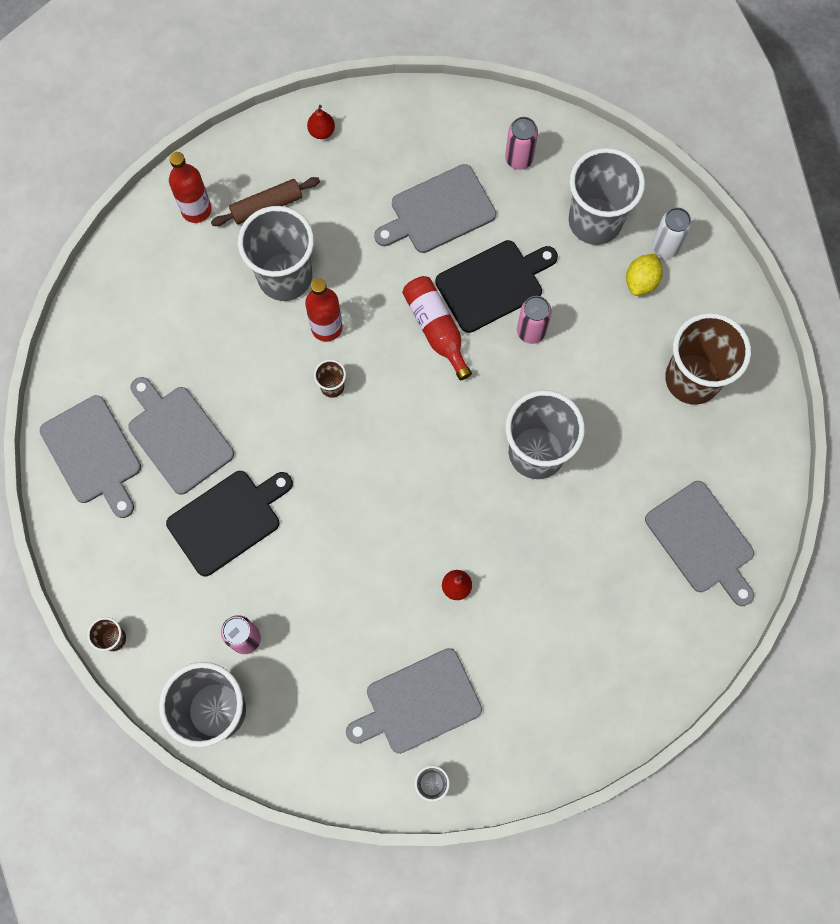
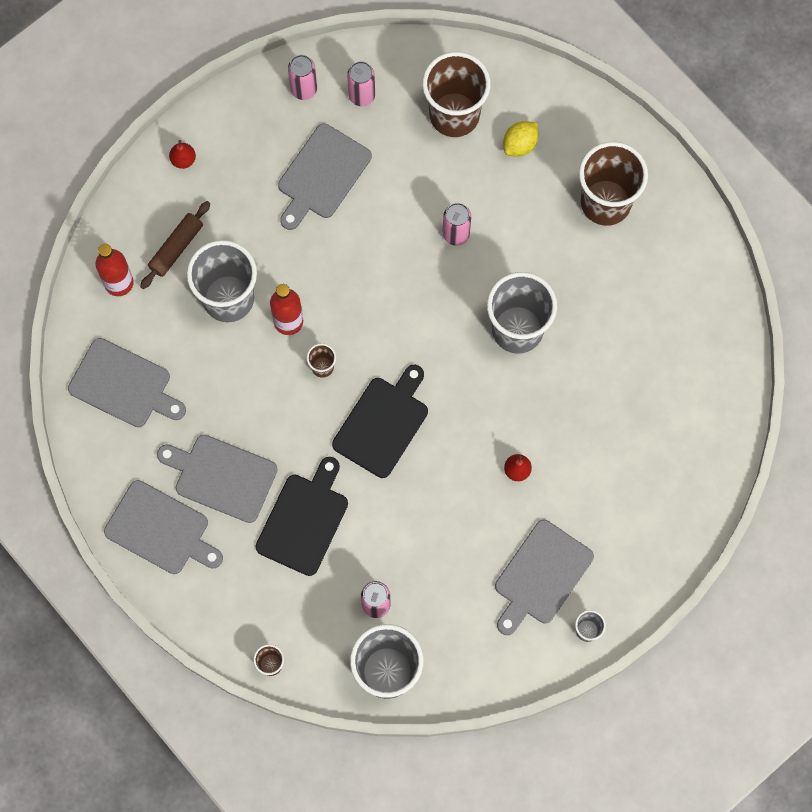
camera: 30 degrees left, 0 degrees up
red bottle [402,276,472,380] -> none
black cutting board [435,240,558,333] -> black cutting board moved to [332,365,428,478]
grey cup [569,148,645,245] -> brown cup [422,52,491,137]
yellow lemon [626,253,663,296] -> yellow lemon turned 45 degrees clockwise [503,121,539,156]
grey cutting board [645,481,754,606] -> grey cutting board moved to [68,338,186,427]
white can [652,208,692,258] -> none
none -> pink can [288,55,317,100]

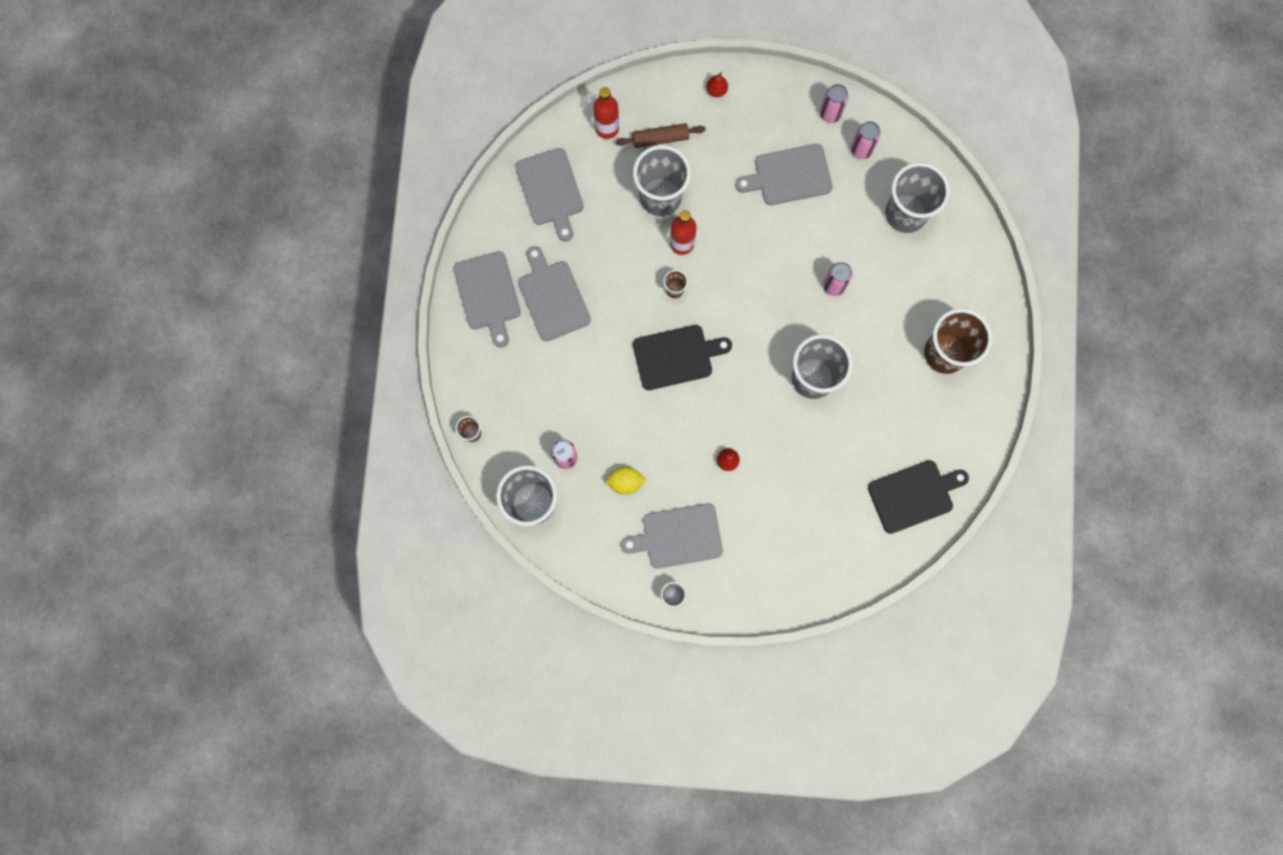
camera: 45 degrees right, 5 degrees up
black cutting board [256,457,348,576] -> black cutting board moved to [868,460,969,534]
brown cup [422,52,491,137] -> grey cup [885,162,950,233]
yellow lemon [503,121,539,156] -> yellow lemon moved to [606,467,646,495]

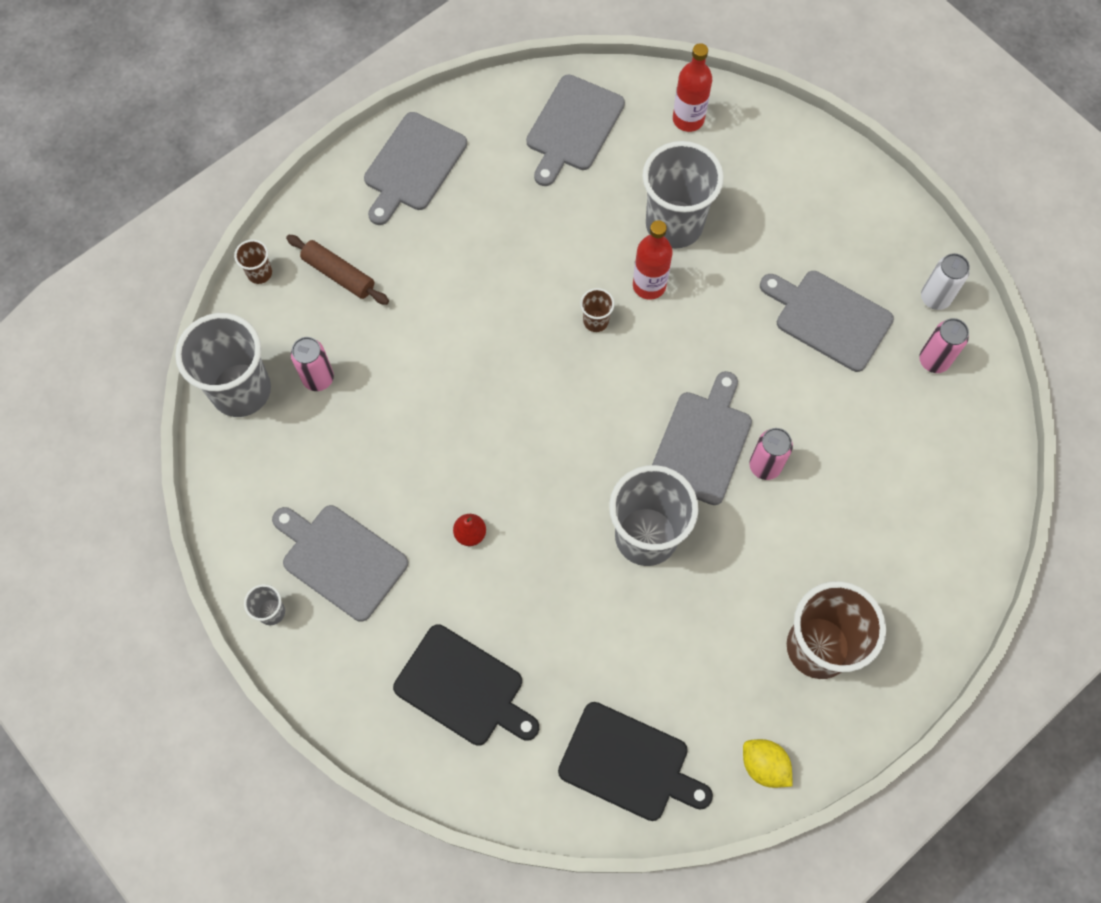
camera: 45 degrees right, 10 degrees down
grey cutting board [518,246,591,341] -> grey cutting board moved to [652,371,752,505]
yellow lemon [606,467,646,495] -> yellow lemon moved to [743,739,793,788]
brown rolling pin [616,123,706,148] -> brown rolling pin moved to [286,235,389,305]
black cutting board [633,325,732,390] -> black cutting board moved to [393,624,539,746]
red pear [707,72,728,97] -> none
pink can [820,84,848,123] -> white can [921,253,970,310]
grey cup [885,162,950,233] -> none

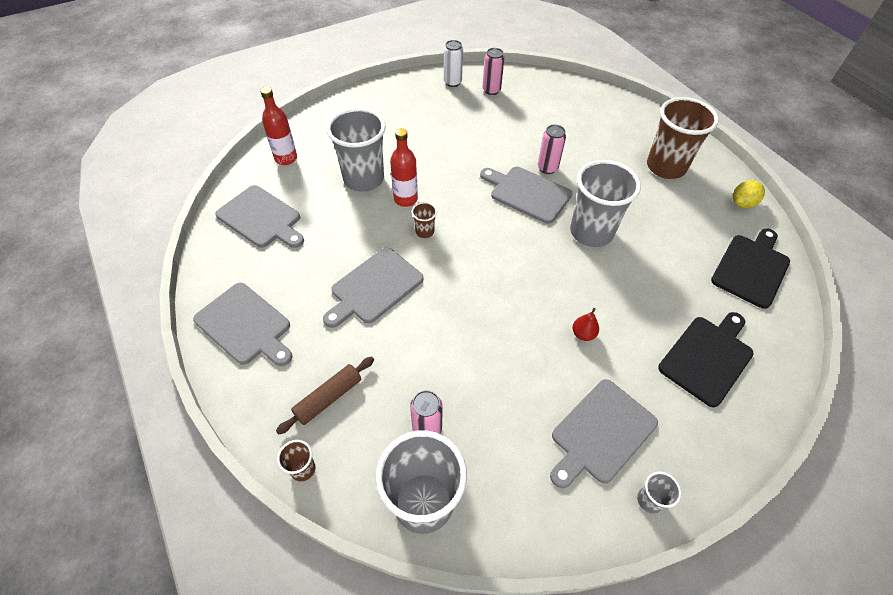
camera: 80 degrees left, 15 degrees down
grey cutting board [760,271,894,372] -> grey cutting board moved to [323,247,424,328]

